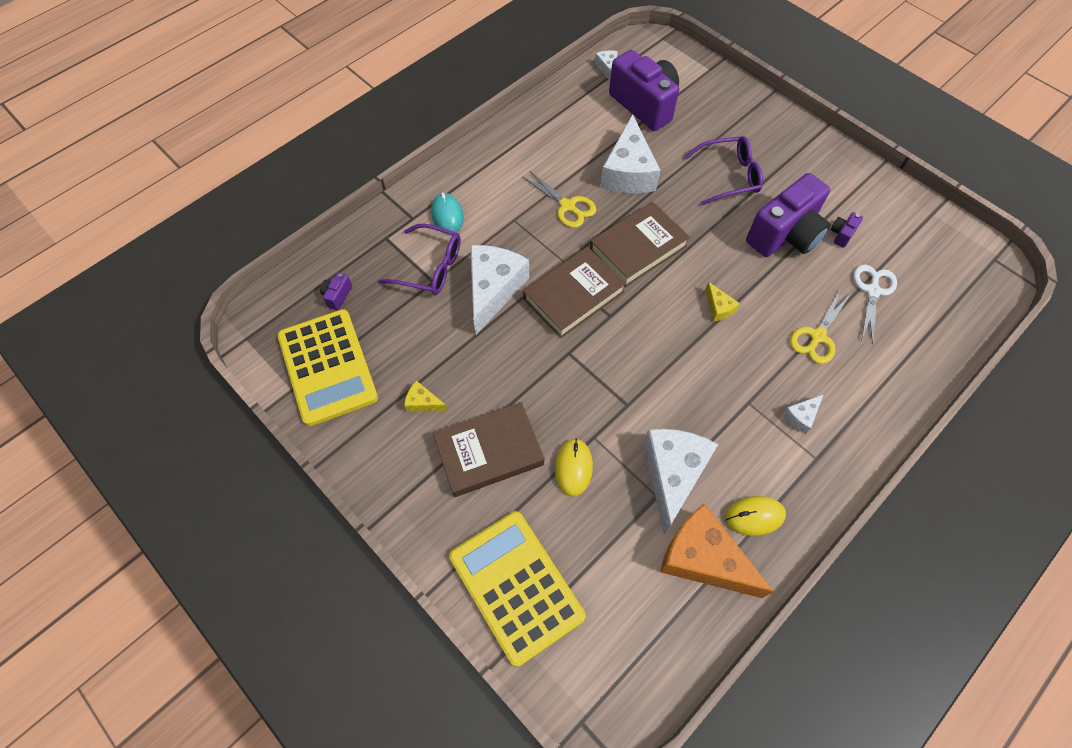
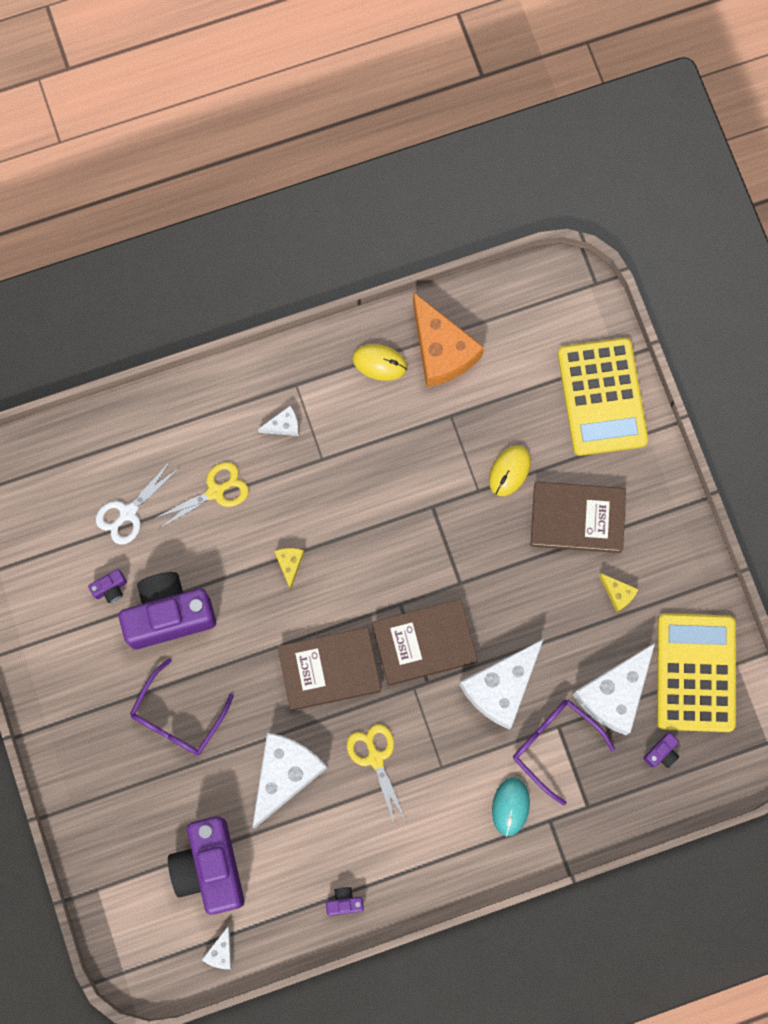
camera: 155 degrees left, 15 degrees up
white cheese [643,429,718,535] -> white cheese moved to [572,643,655,735]
purple glasses [685,136,763,205] -> purple glasses turned 75 degrees counterclockwise [130,658,234,755]
none -> purple camera [326,887,364,916]

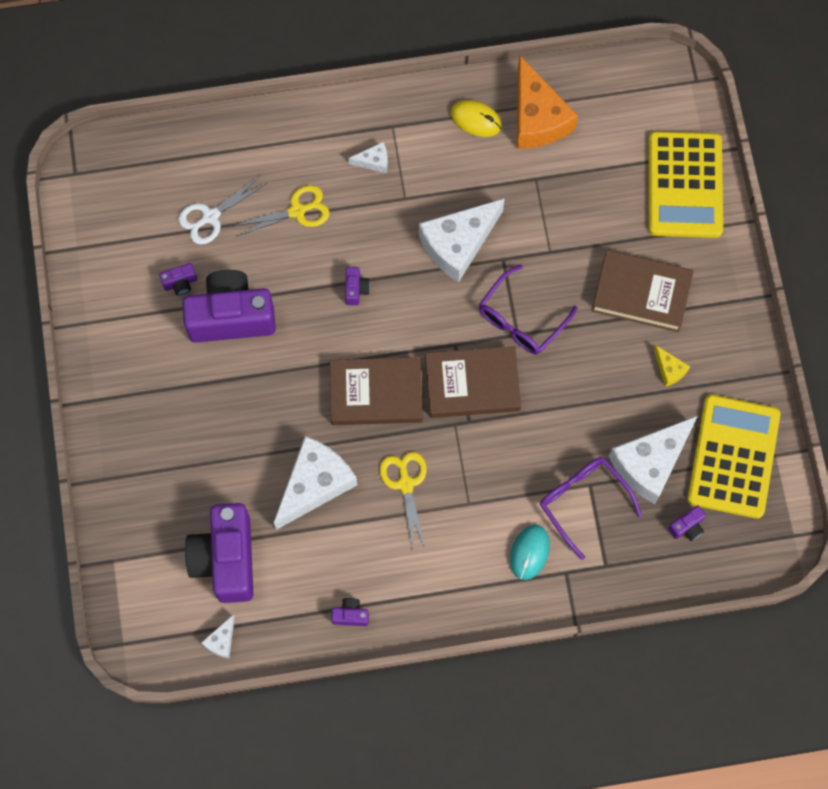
camera: 10 degrees right, 5 degrees down
purple glasses [130,658,234,755] -> purple glasses moved to [479,265,578,355]
yellow cheese [274,548,304,591] -> purple camera [345,267,370,305]
white cheese [459,639,544,730] -> white cheese moved to [419,198,505,283]
yellow mouse [489,445,531,496] -> none

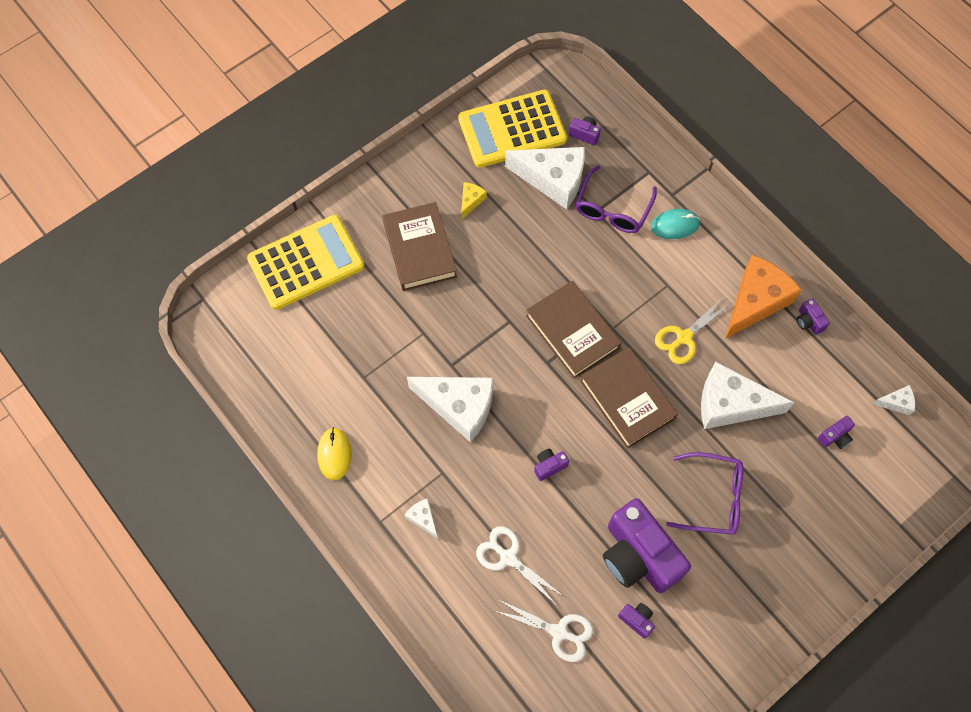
camera: 120 degrees left, 5 degrees down
purple camera [185,503,254,603] -> purple camera [818,416,855,449], size x0.40
yellow scissors [233,185,329,237] -> white scissors [476,526,563,605]
purple glasses [479,265,578,355] -> purple glasses moved to [666,452,743,535]
orange cheese [517,55,578,149] -> orange cheese moved to [725,255,802,339]

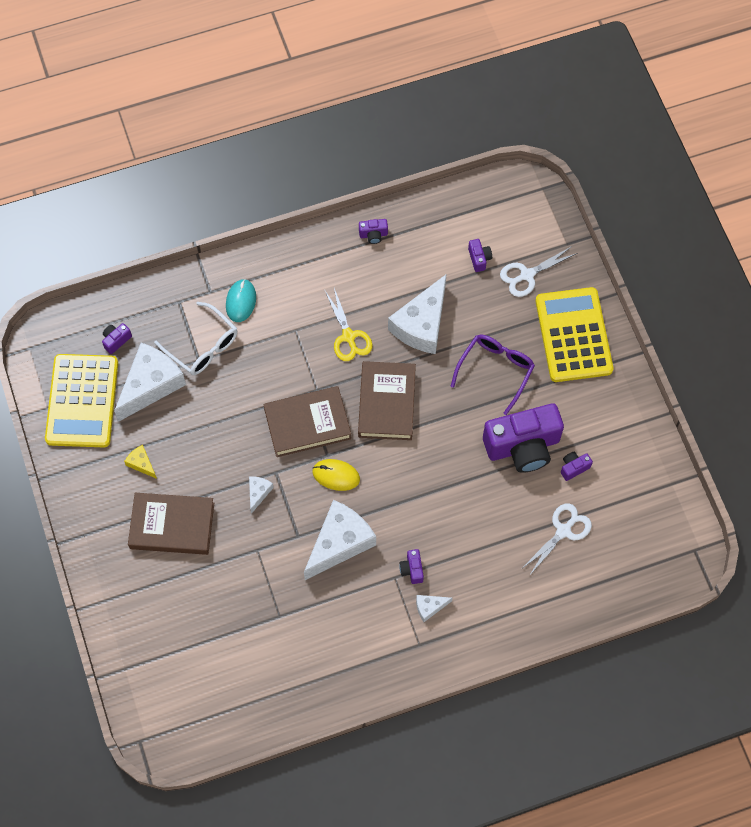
camera: 70 degrees left, 0 degrees up
yellow calculator [247,215,364,310] -> yellow calculator moved to [536,287,613,382]
yellow mouse [317,427,352,480] -> yellow mouse moved to [312,459,360,491]
white scissors [476,526,563,605] -> white scissors moved to [500,246,577,297]
purple camera [534,449,569,481] -> purple camera moved to [399,549,424,584]
purple glasses [575,166,657,233] -> white glasses [154,302,238,375]
brown book [580,347,678,449] -> brown book turned 75 degrees counterclockwise [358,361,416,440]
orange cheese [725,255,802,339] -> none
white cheese [873,385,915,415] -> white cheese moved to [249,476,274,514]

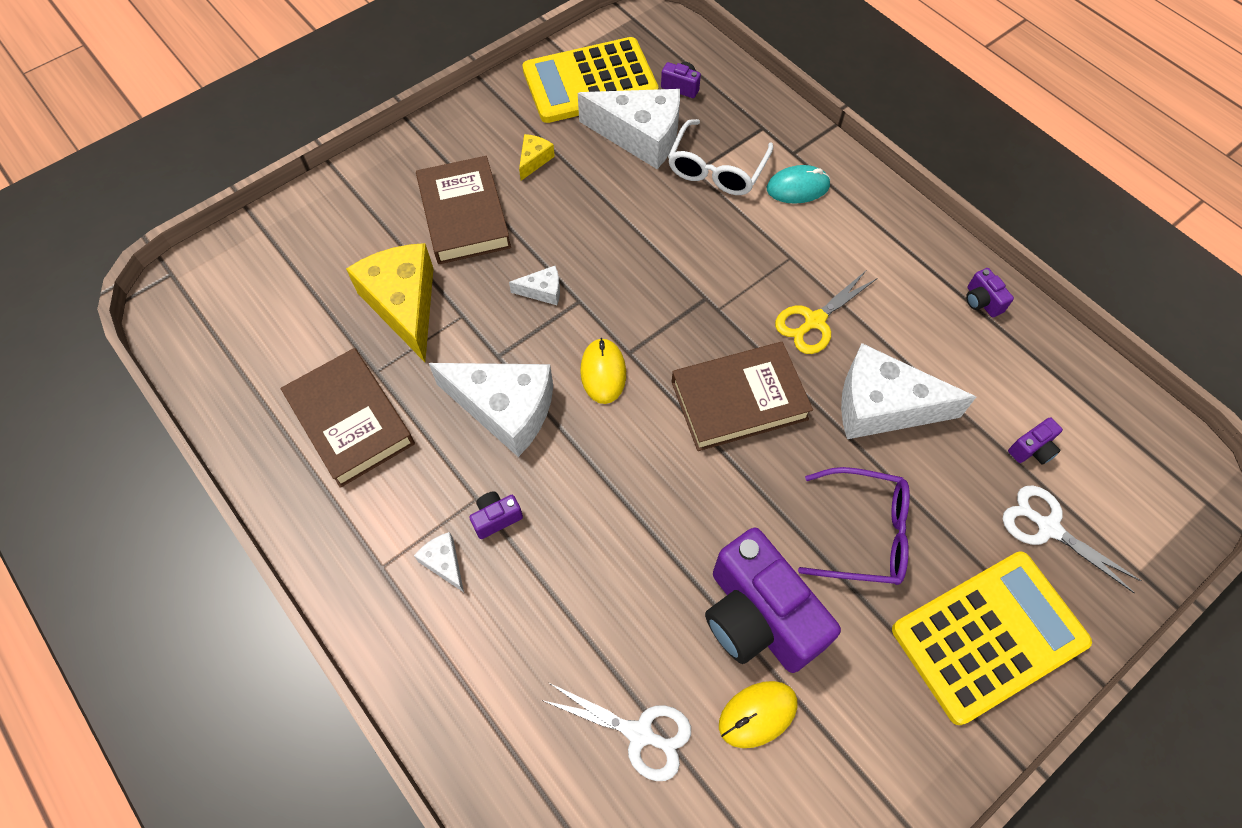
camera: 70 degrees right, 5 degrees down
brown book [263,386,351,457] -> brown book moved to [280,348,415,488]
purple camera [561,452,593,481] -> yellow mouse [719,681,797,748]
none -> yellow cheese [346,243,433,362]

